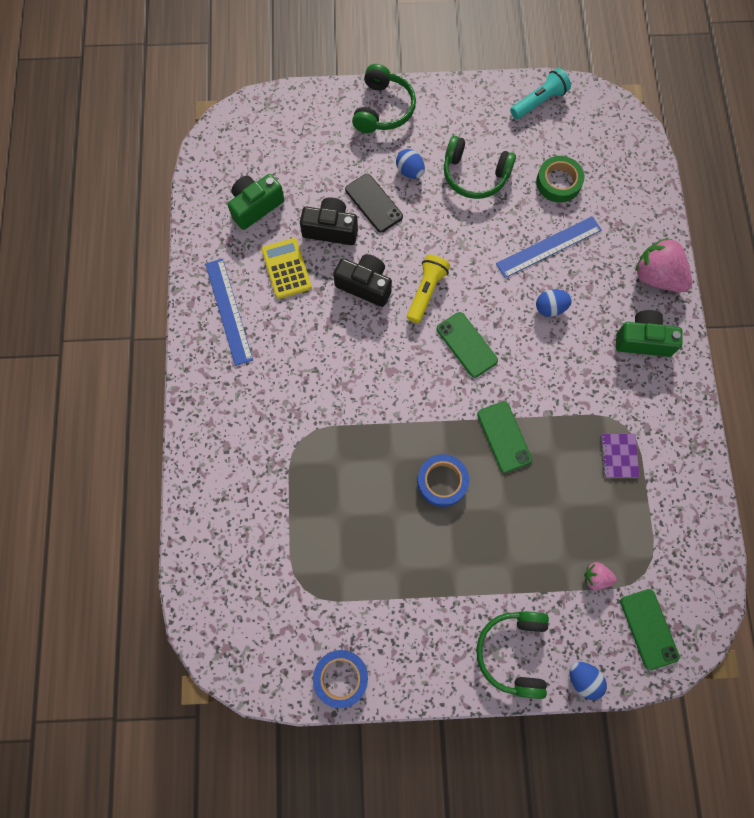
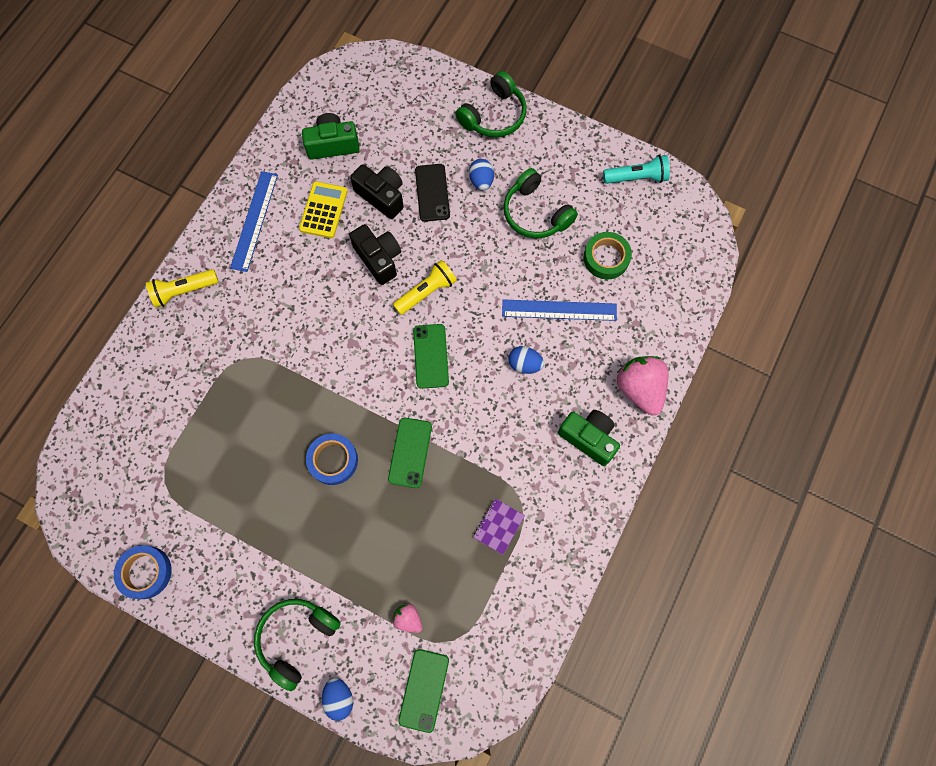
camera: 30 degrees right, 0 degrees up
none -> yellow flashlight [146,269,219,308]

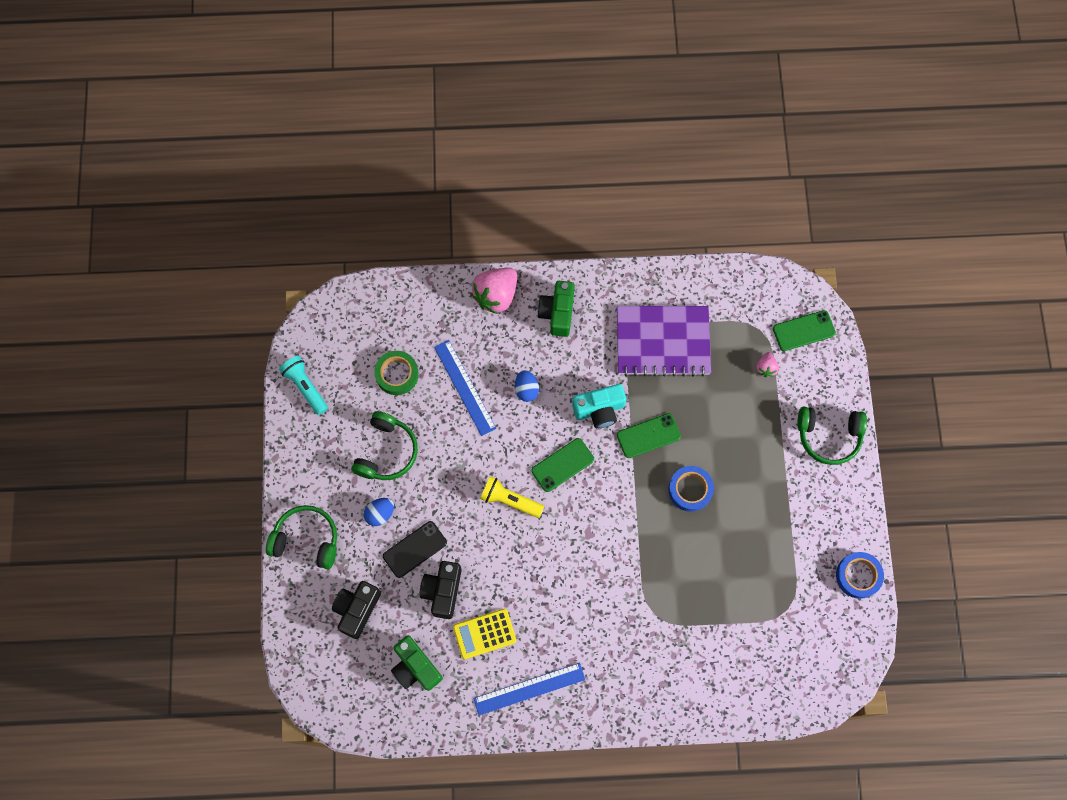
camera: 120 degrees left, 0 degrees up
yellow flashlight [146,269,219,308] -> none
blue egg [322,678,353,721] -> none
black camera [349,224,401,285] -> black camera moved to [332,581,381,639]
purple notebook [473,498,525,555] -> purple notebook [617,306,711,377], size x2.44
none -> turquoise camera [572,384,626,428]

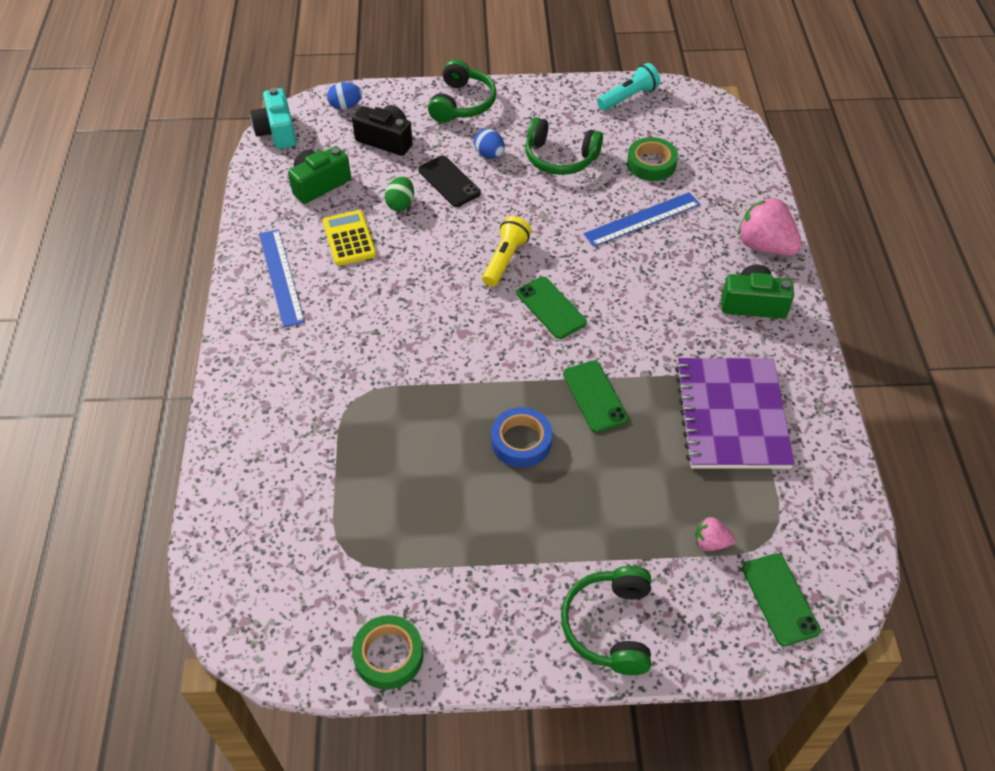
camera: 90 degrees right, 20 degrees down
black camera [419,561,462,619] -> green egg [385,177,414,211]
blue egg [515,370,539,402] -> blue egg moved to [327,82,362,110]
turquoise camera [572,384,626,428] -> turquoise camera moved to [250,88,296,149]
blue tape [836,552,884,599] -> green tape [352,615,424,690]

